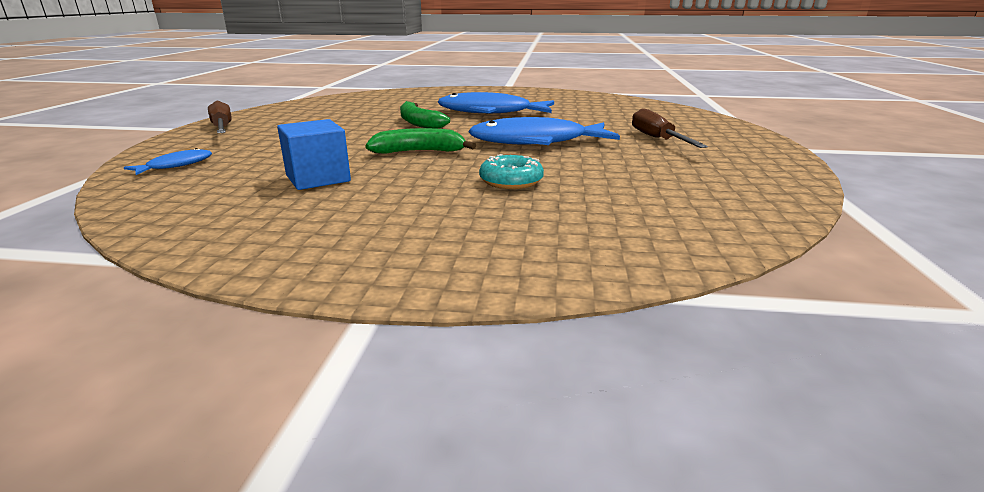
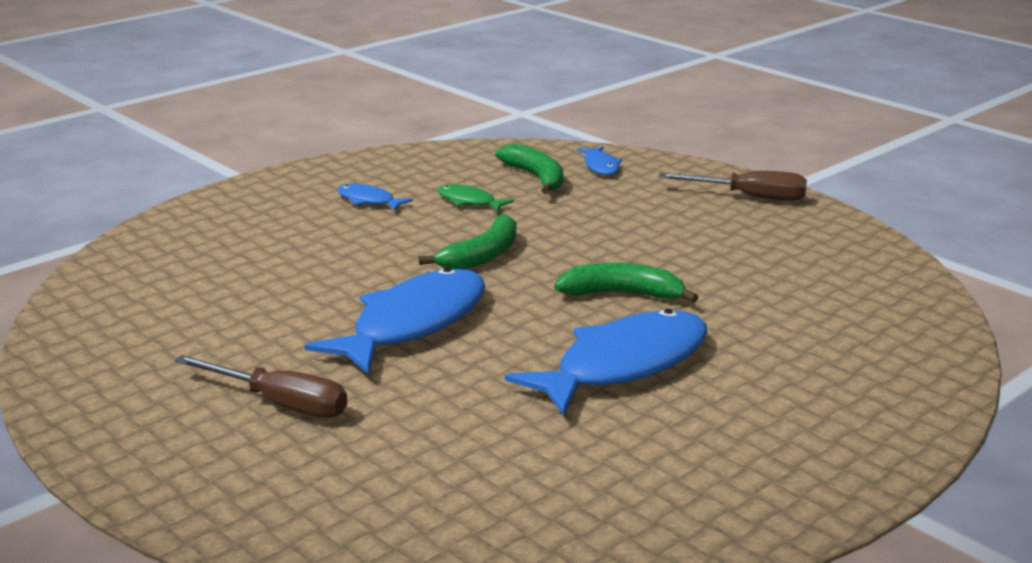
camera: 130 degrees right, 0 degrees up
blue cube [277,119,351,190] -> green fish [437,184,514,212]
turquoise donut [479,154,544,189] -> none
none -> blue fish [337,184,413,211]
none -> green banana [495,144,563,194]

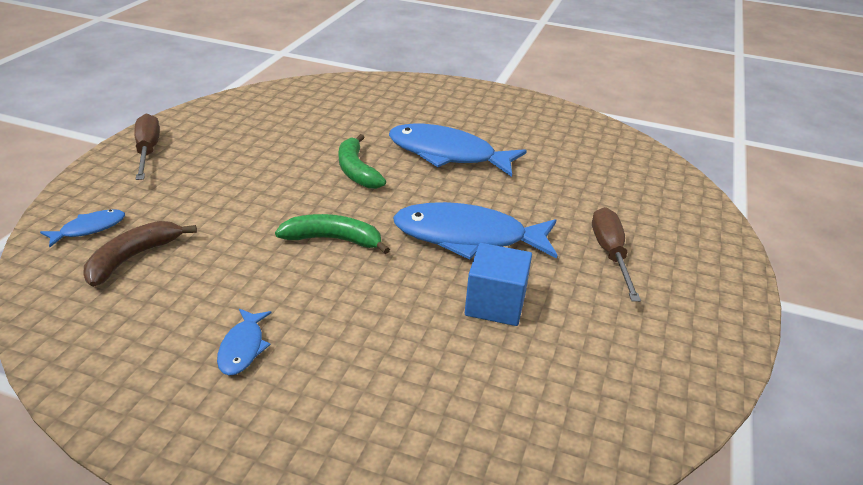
camera: 120 degrees left, 10 degrees up
green fish [437,184,514,212] -> none
green banana [495,144,563,194] -> brown banana [83,221,197,287]
none -> blue cube [465,243,532,326]

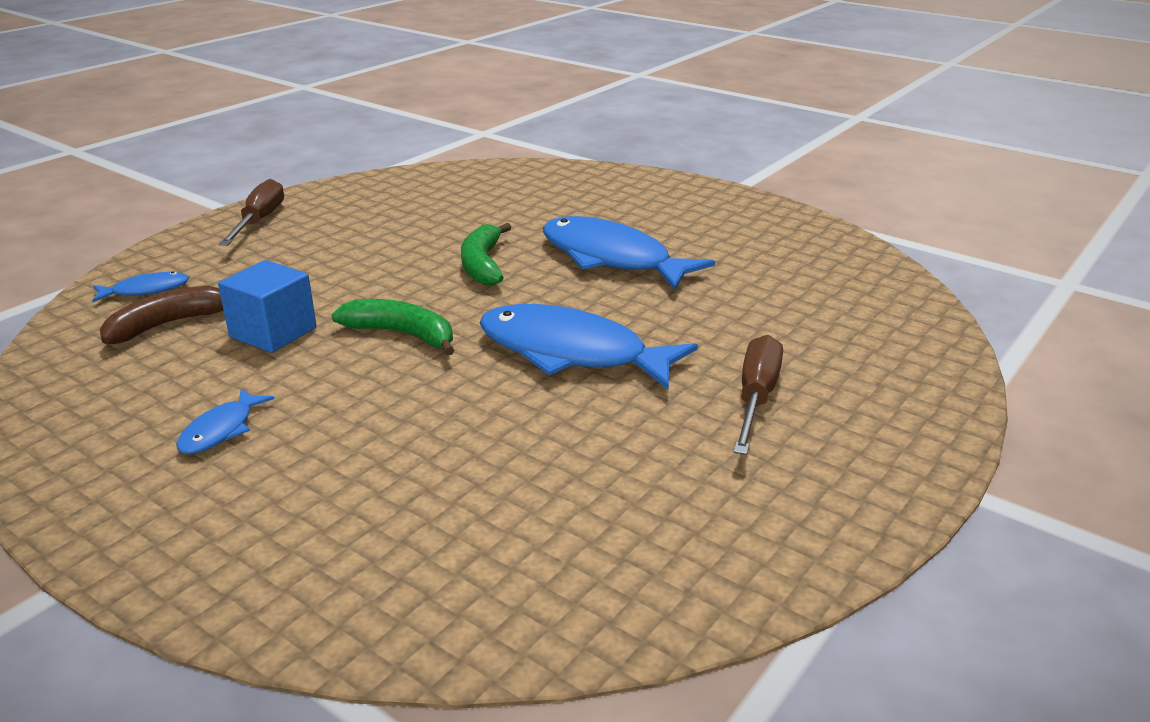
camera: 20 degrees right, 5 degrees down
blue cube [465,243,532,326] -> blue cube moved to [218,260,317,353]

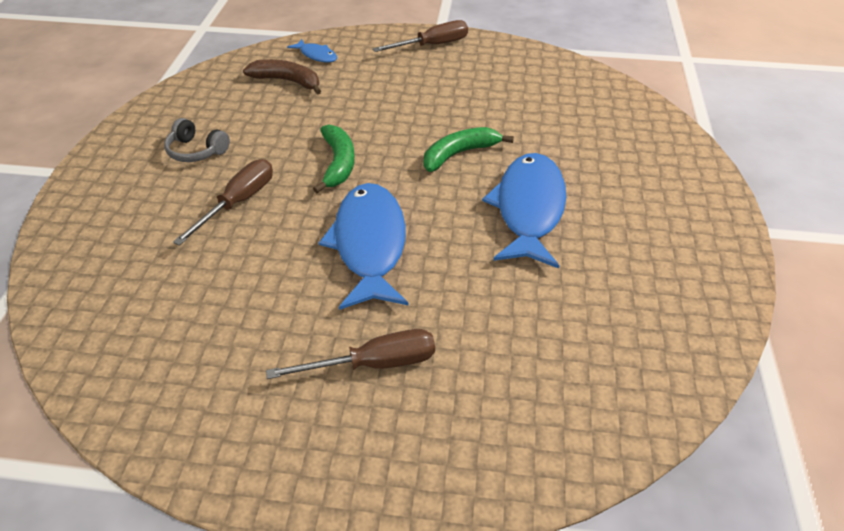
camera: 60 degrees right, 15 degrees up
blue fish [176,388,275,454] -> grey headphones [164,118,230,162]
blue cube [218,260,317,353] -> none
none -> brown screwdriver [173,159,273,246]

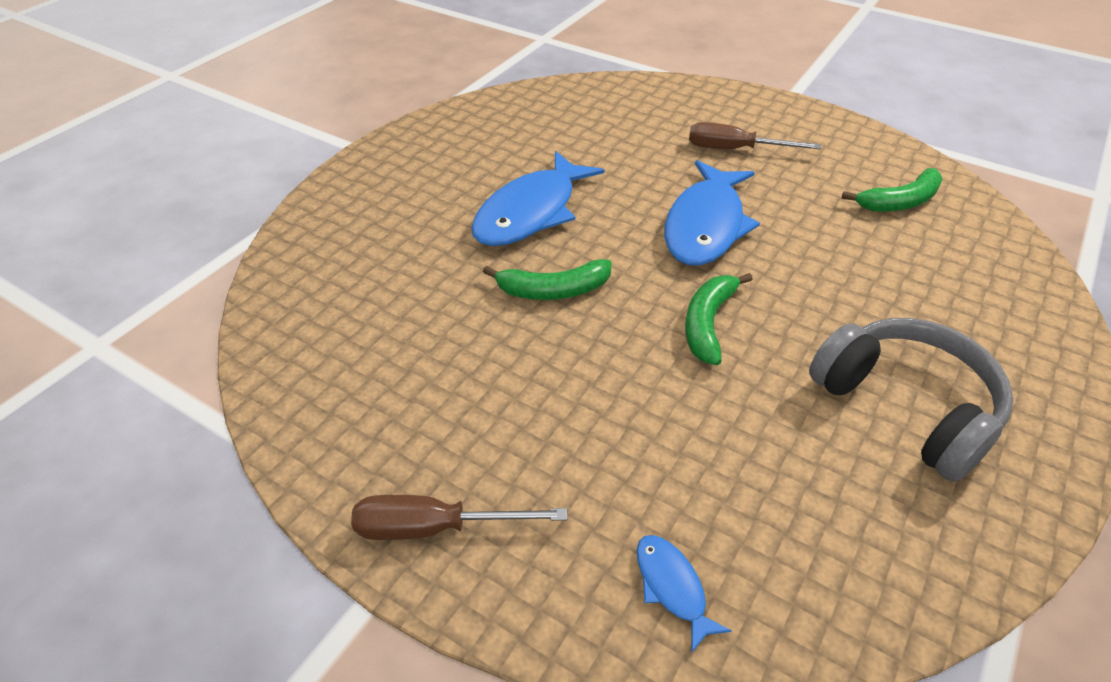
camera: 155 degrees left, 0 degrees up
grey headphones [164,118,230,162] -> grey headphones [809,318,1013,482], size x1.97
brown screwdriver [173,159,273,246] -> none
brown banana [243,59,321,94] -> none
none -> green banana [841,168,943,212]

